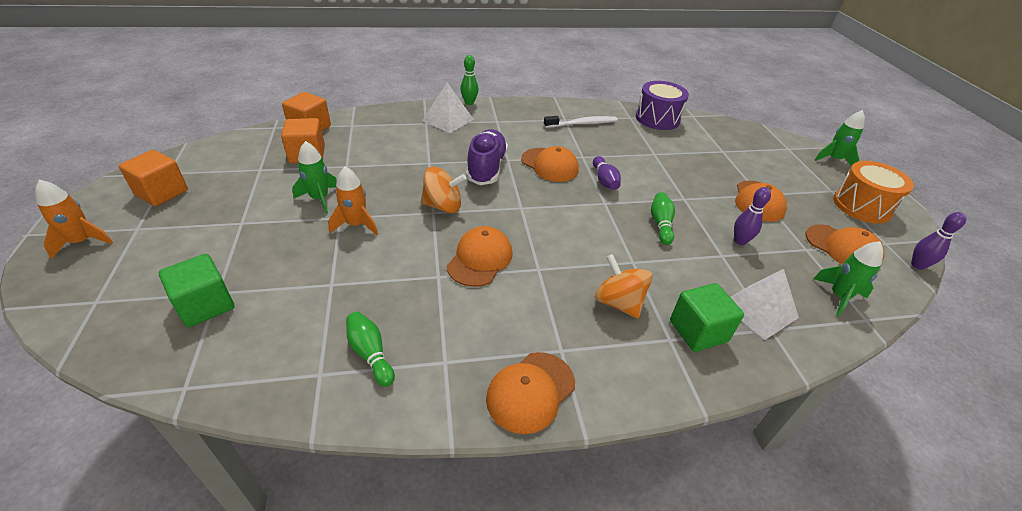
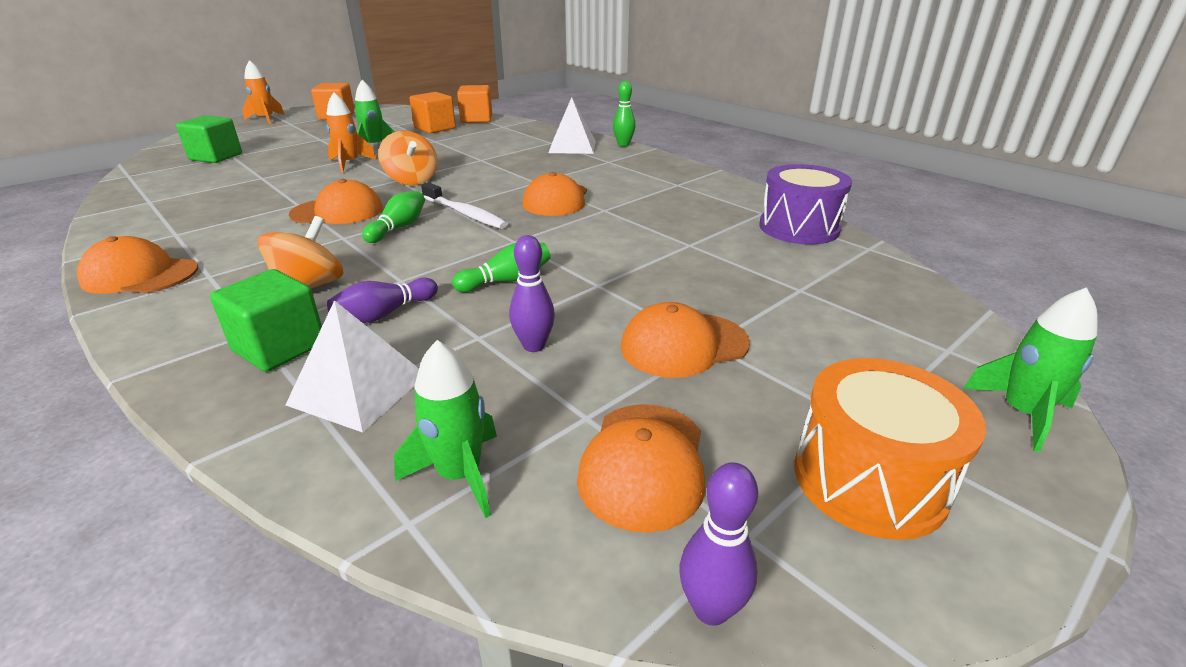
camera: 60 degrees right, 10 degrees down
green bowling pin [346,312,395,387] -> green bowling pin moved to [362,191,425,243]
purple shoe [466,129,508,185] -> none
white toothbrush [544,116,618,128] -> white toothbrush moved to [421,182,508,229]
purple bowling pin [593,156,621,190] -> purple bowling pin moved to [327,277,438,323]

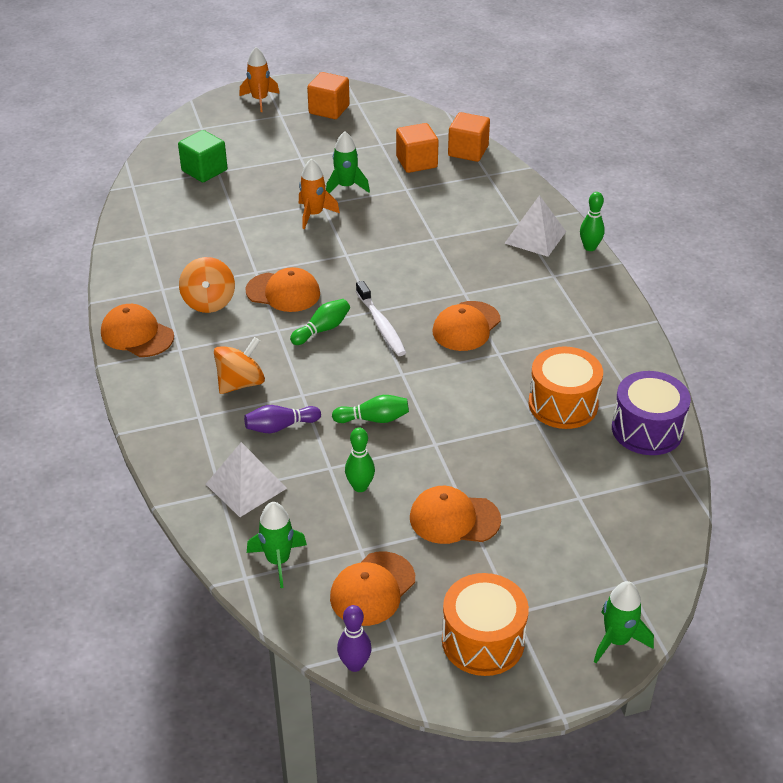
camera: 25 degrees right, 10 degrees up
green cube [210,269,322,372] -> none
orange spinning top [378,131,438,185] -> orange spinning top moved to [179,257,235,313]
purple bowling pin [509,235,555,352] -> green bowling pin [345,428,375,492]
none -> orange drum [529,346,603,429]

